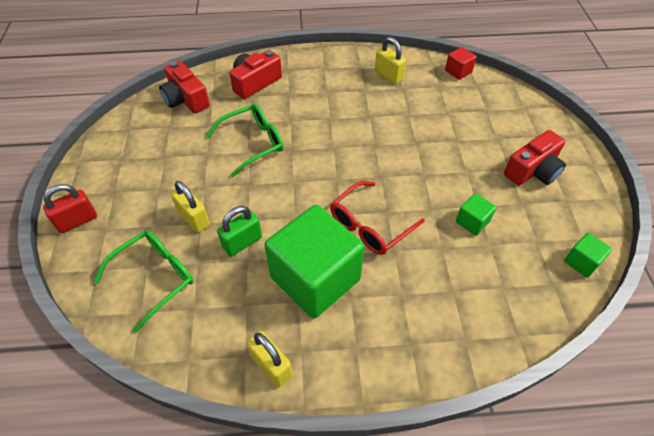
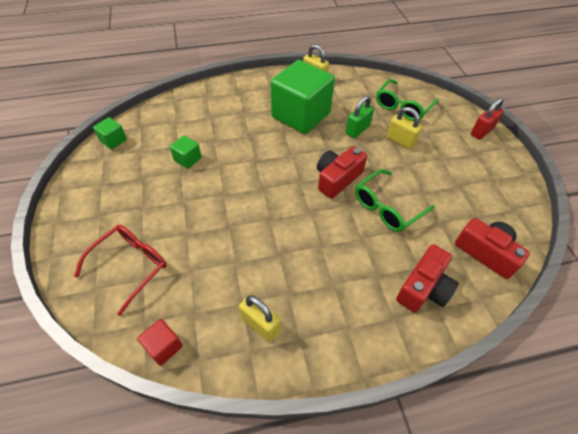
camera: 170 degrees right, 0 degrees up
red glasses [330,181,425,255] -> red glasses moved to [74,225,167,316]
red camera [504,130,566,186] -> red camera moved to [317,146,367,199]

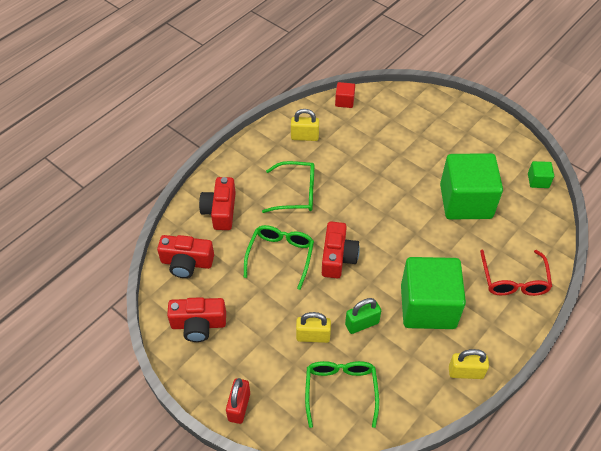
camera: 145 degrees right, 0 degrees up
red glasses [74,225,167,316] -> red glasses moved to [480,250,552,296]
green cube [170,136,202,169] -> green cube [440,153,503,220], size x2.40
green padlock [346,95,374,138] -> green padlock turned 60 degrees clockwise [345,298,381,334]
none -> red camera [167,297,226,342]
none -> green glasses [262,161,314,213]

